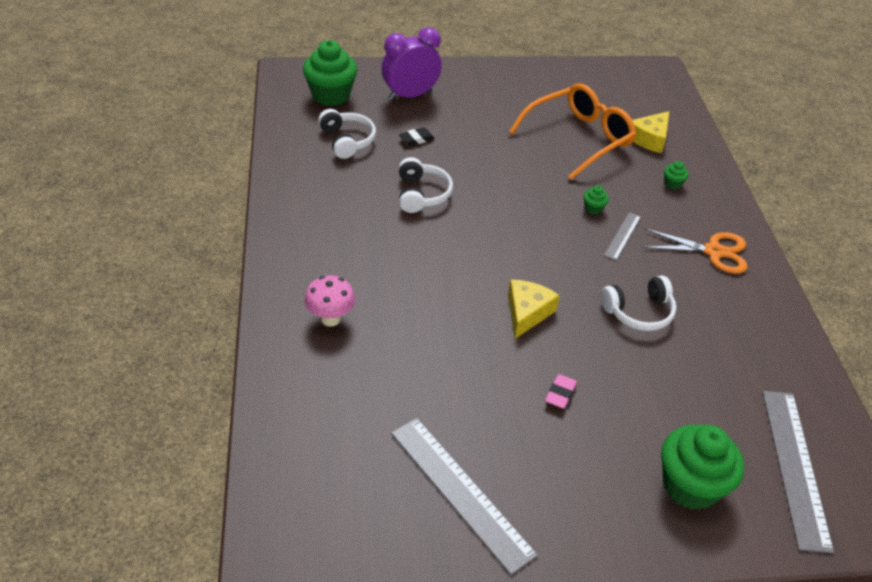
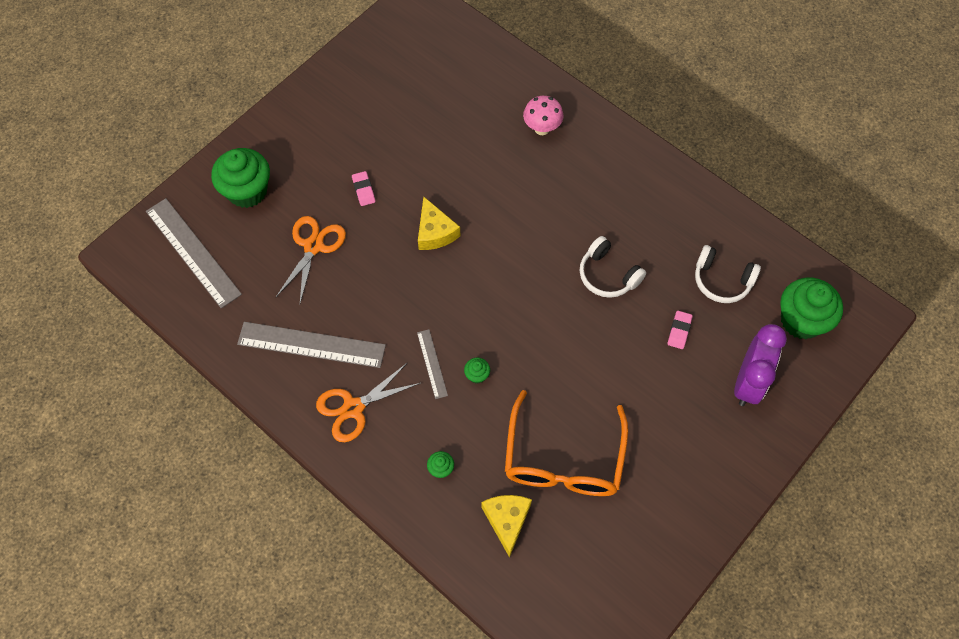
camera: 140 degrees right, 20 degrees up
grey ruler [391,418,538,575] -> grey ruler moved to [237,322,386,368]
black eraser [399,127,435,146] -> pink eraser [668,311,693,349]
white headphones [601,275,676,331] -> none
none -> orange scissors [276,216,346,303]

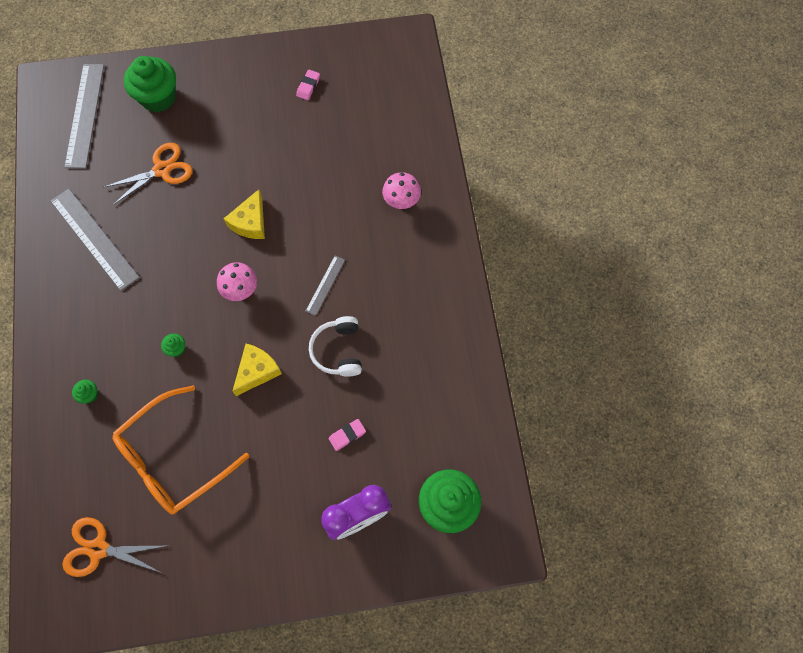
camera: 40 degrees right, 5 degrees up
orange scissors [316,362,420,442] -> orange scissors moved to [62,517,165,577]
pink eraser [352,171,375,206] -> pink eraser moved to [296,70,320,100]
grey ruler [417,329,448,399] -> grey ruler moved to [306,256,345,316]
yellow cheese [481,495,532,558] -> yellow cheese moved to [232,344,282,396]
white headphones [695,245,761,303] -> none
none -> pink mushroom [217,262,257,301]

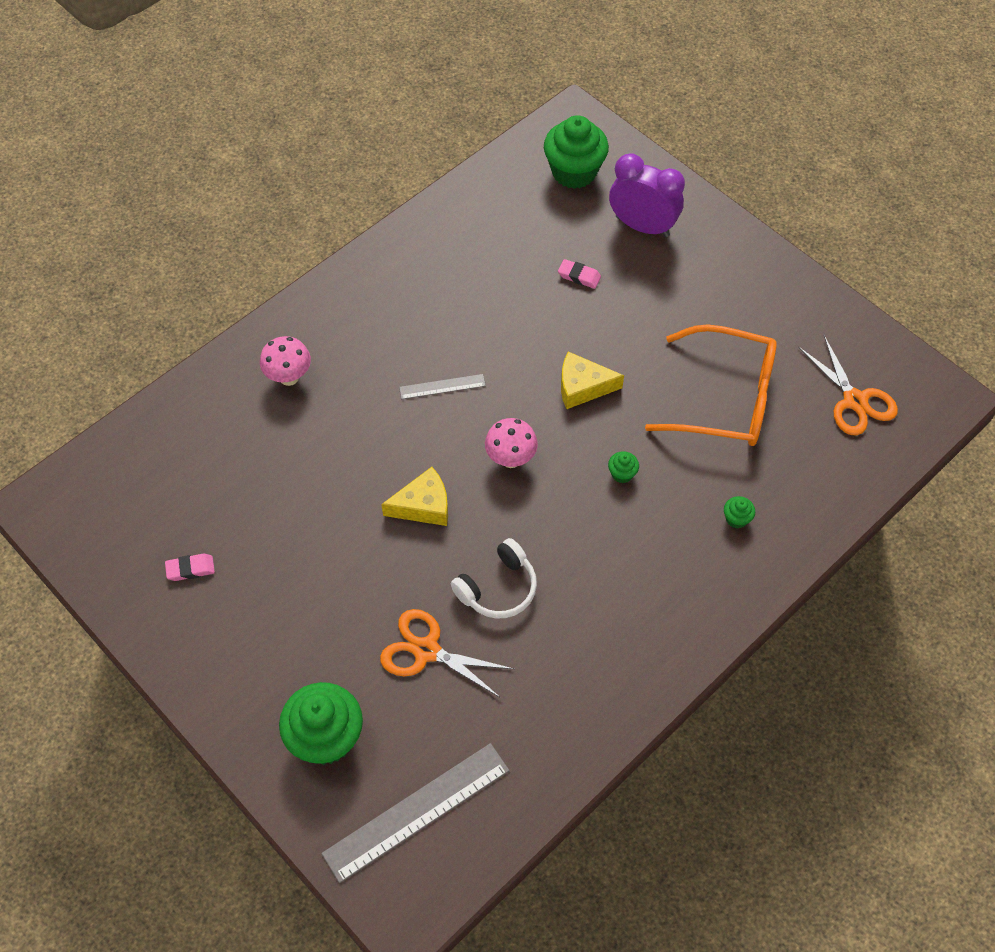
camera: 125 degrees left, 10 degrees down
grey ruler [51,189,140,291] -> none
white headphones [309,316,362,377] -> white headphones moved to [451,538,537,619]

